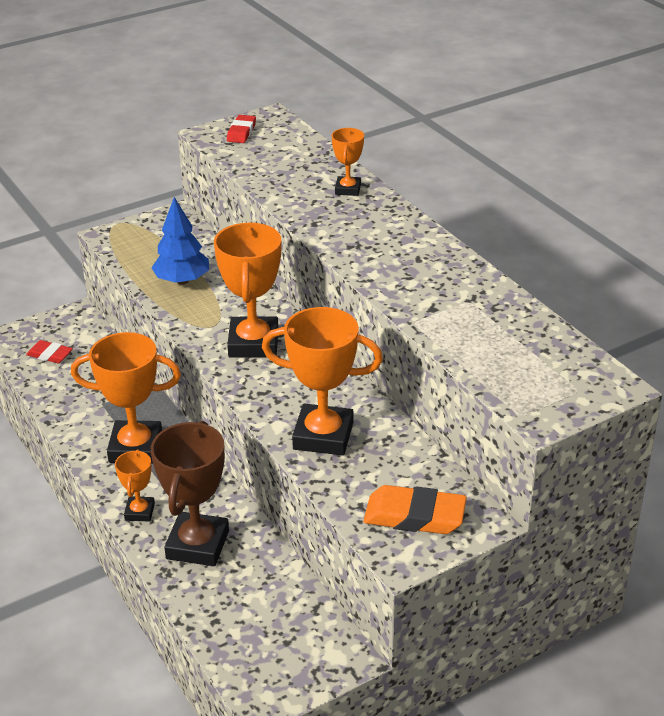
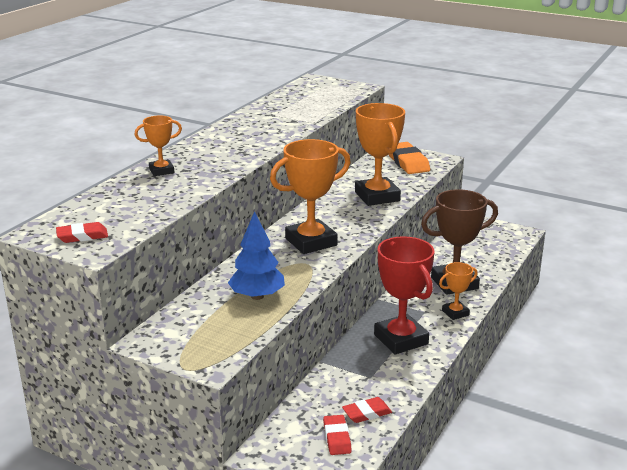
camera: 120 degrees left, 10 degrees down
orange trophy [71,332,181,464] -> red trophy [374,236,434,354]
none -> red eraser [342,397,392,423]

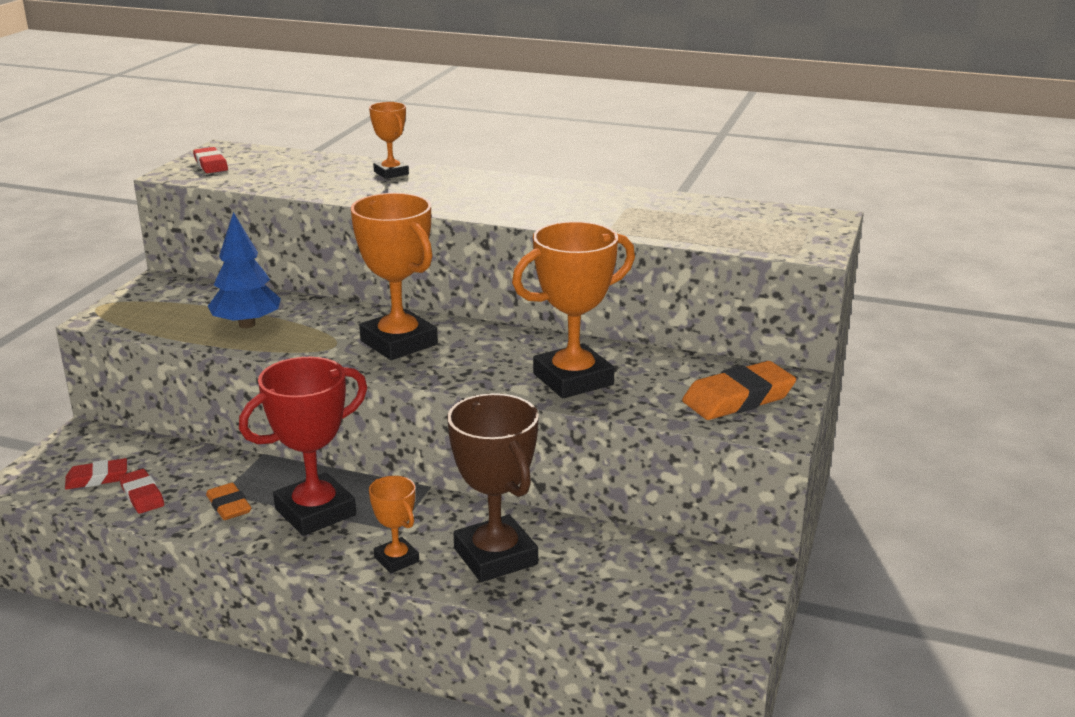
camera: 80 degrees right, 0 degrees up
none -> orange eraser [206,483,251,520]

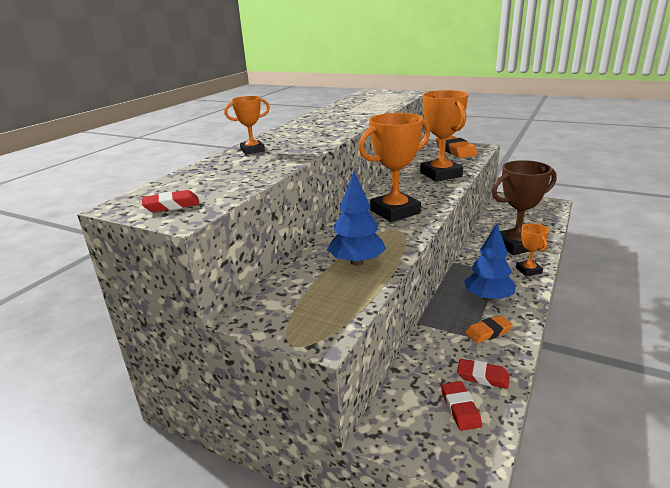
camera: 80 degrees left, 0 degrees up
red eraser [119,469,164,514] -> red eraser turned 45 degrees clockwise [457,359,509,389]
red trophy [239,357,367,536] -> blue tree [464,224,516,301]
orange trophy [369,476,419,573] -> orange trophy turned 75 degrees counterclockwise [516,223,549,276]

